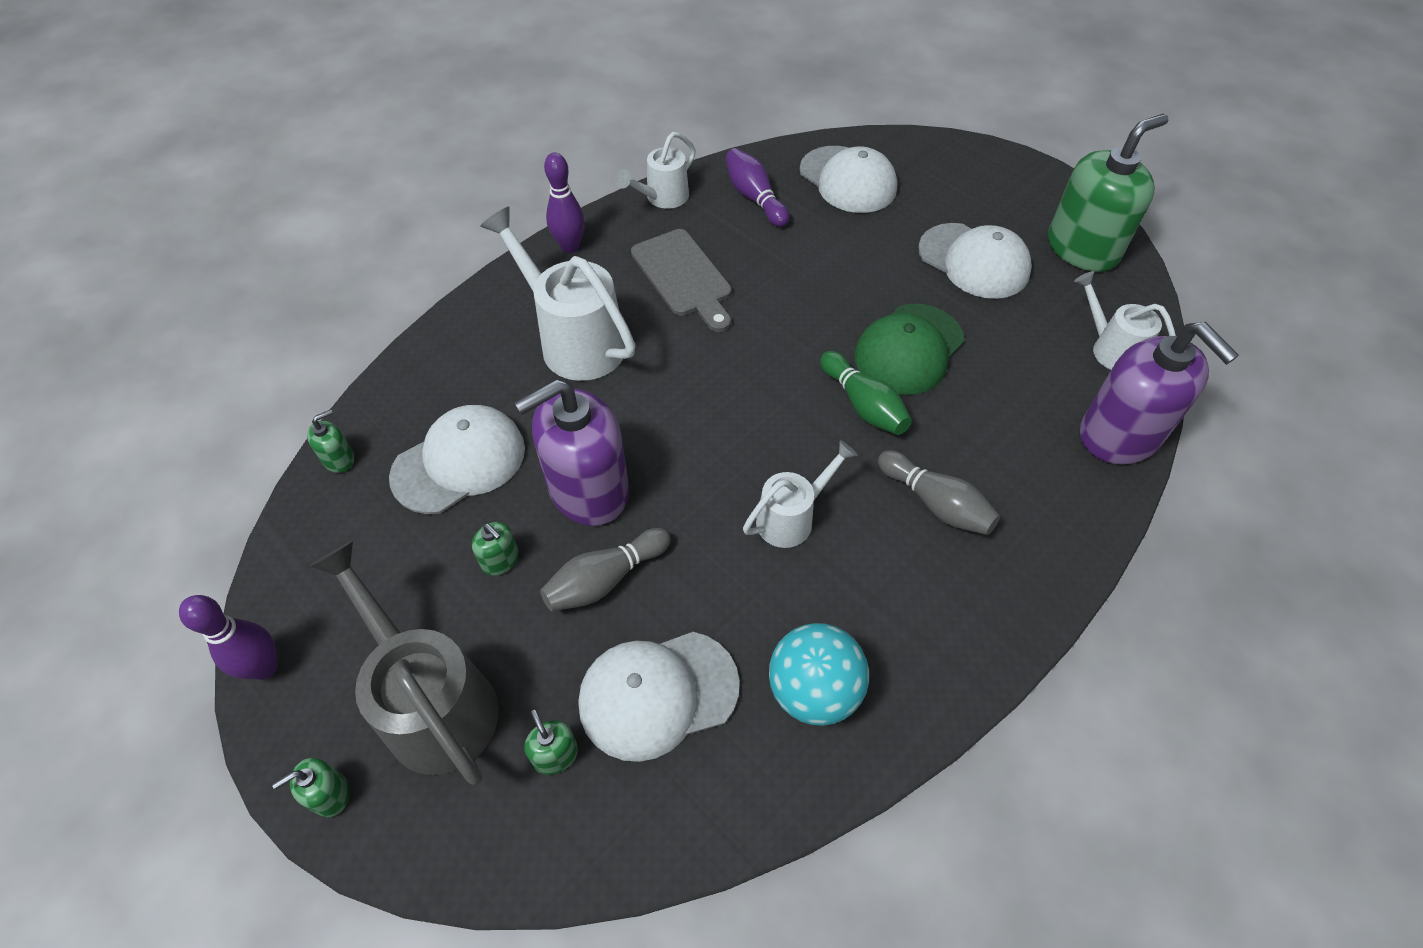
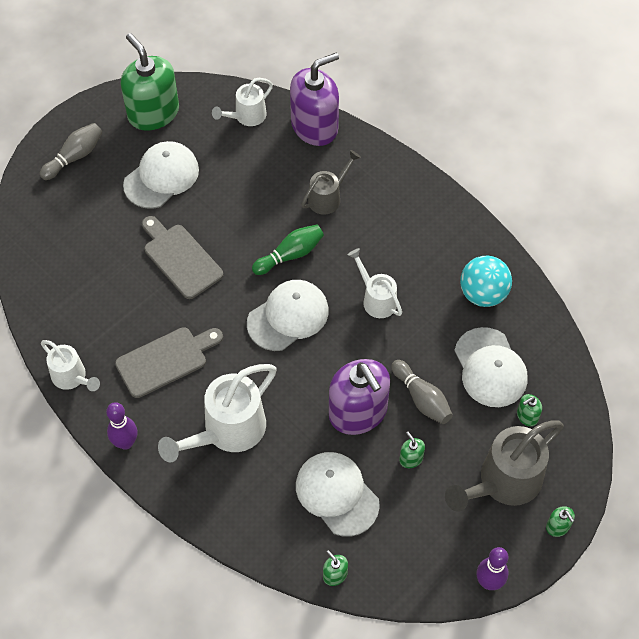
camera: 90 degrees left, 5 degrees up
green soap dispenser [472,522,519,576] -> green soap dispenser turned 75 degrees counterclockwise [399,431,425,468]
purple bowling pin [725,148,789,227] -> none
white cap [800,146,898,213] -> white cap moved to [247,280,329,351]
green cap [854,304,965,395] -> none
grey bowling pin [878,450,1000,535] -> grey bowling pin moved to [40,123,102,180]
none -> grey cutting board [142,216,223,299]
none -> grey watering can [301,150,361,215]

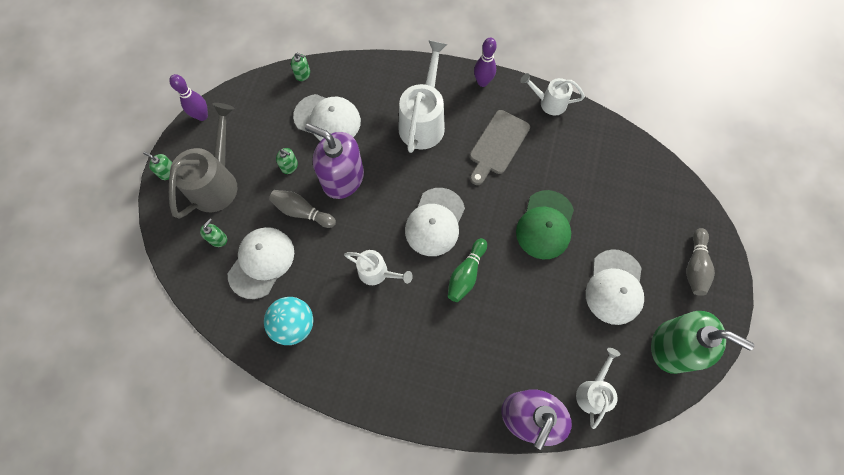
camera: 150 degrees right, 10 degrees up
grey cutting board [142,216,223,299] -> green cap [516,190,574,260]
grey watering can [301,150,361,215] -> none
white cap [454,327,527,407] -> white cap turned 75 degrees clockwise [228,227,294,299]

